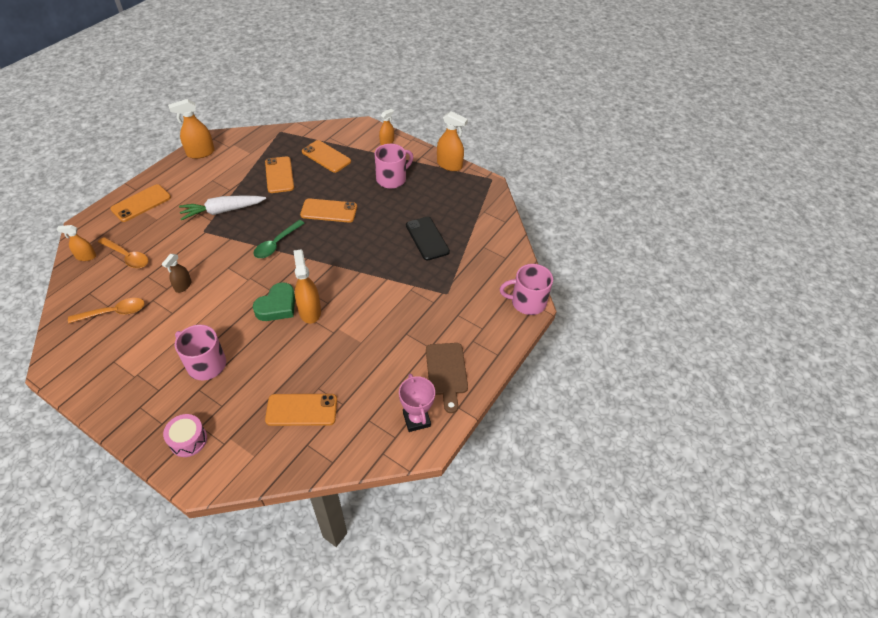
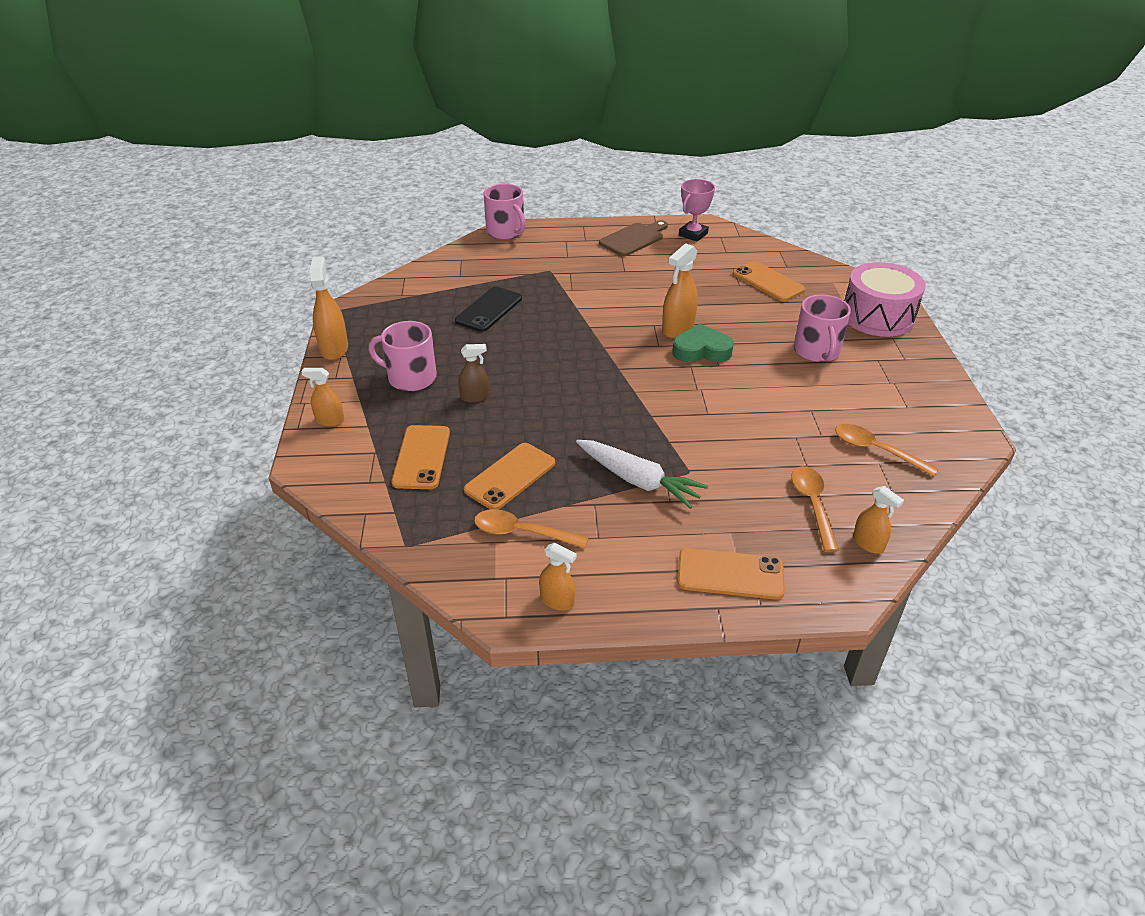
camera: 125 degrees left, 10 degrees down
brown spray bottle [162,254,192,293] -> brown spray bottle moved to [458,344,489,403]
pink drum [163,414,207,457] -> pink drum [844,262,926,337], size x1.86
orange spray bottle [168,99,215,159] -> orange spray bottle [539,542,577,611], size x0.61
green spoon [253,220,305,258] -> none
orange phone [300,198,357,223] -> none
none -> orange spoon [474,509,589,548]

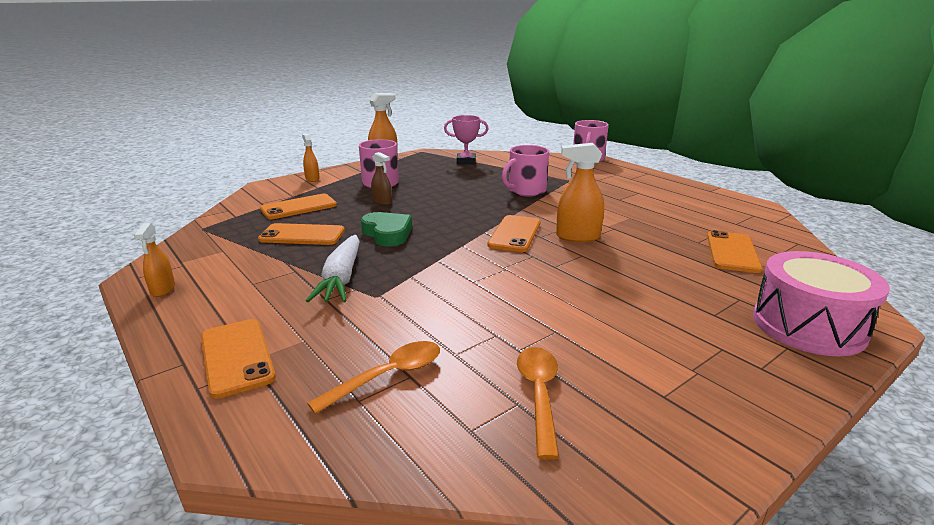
camera: 55 degrees right, 15 degrees down
black phone [455,287,522,332] -> none
orange spoon [474,509,589,548] -> none
brown cutting board [599,220,668,256] -> none
green heart [672,324,734,362] -> green heart moved to [361,212,412,246]
pink trophy [679,179,715,242] -> pink trophy moved to [444,115,488,164]
pink mug [794,294,851,362] -> pink mug moved to [502,145,549,196]
orange spray bottle [853,486,904,554] -> none
none -> orange phone [488,215,541,252]

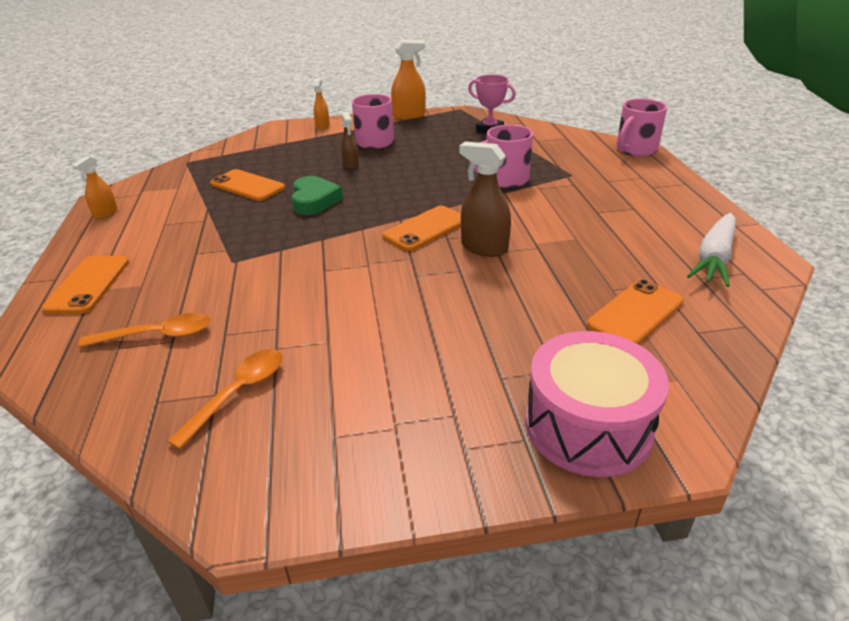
camera: 30 degrees right, 10 degrees up
orange phone [260,194,337,219] -> none
white carrot [306,235,360,302] -> white carrot moved to [687,213,736,287]
orange spray bottle [556,143,604,242] -> brown spray bottle [459,142,511,257]

